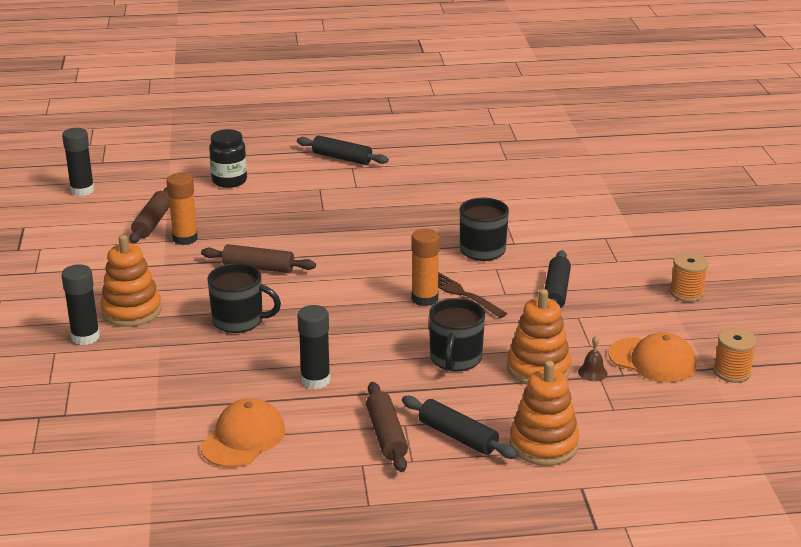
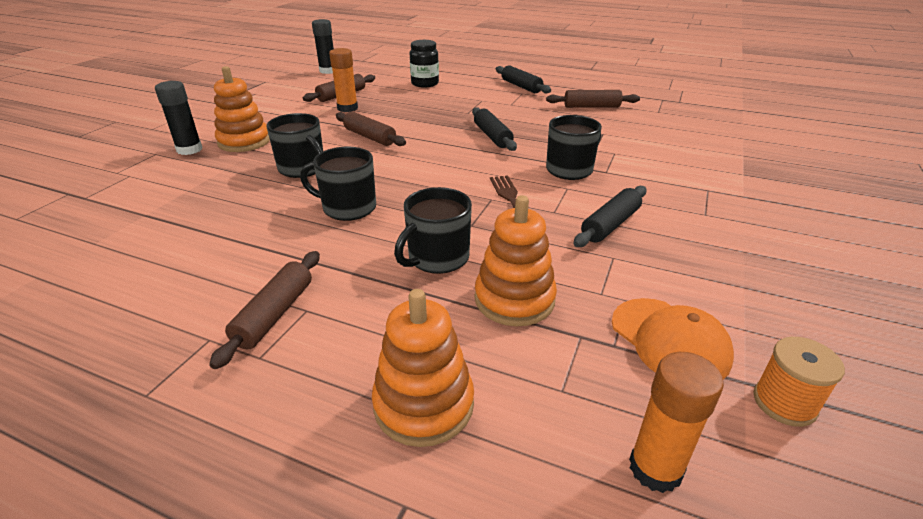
camera: 30 degrees right, 5 degrees up
orange cap [201,398,285,468] -> none
black glue stick [298,305,331,389] -> none
black rolling pin [402,396,518,459] -> black rolling pin moved to [472,107,517,151]
orange glue stick [411,229,440,306] -> orange glue stick moved to [629,352,724,493]
brown bell [578,336,608,381] -> none
orange spool [670,253,708,302] -> none
none -> black mug [300,147,376,221]
none -> brown rolling pin [546,90,640,108]

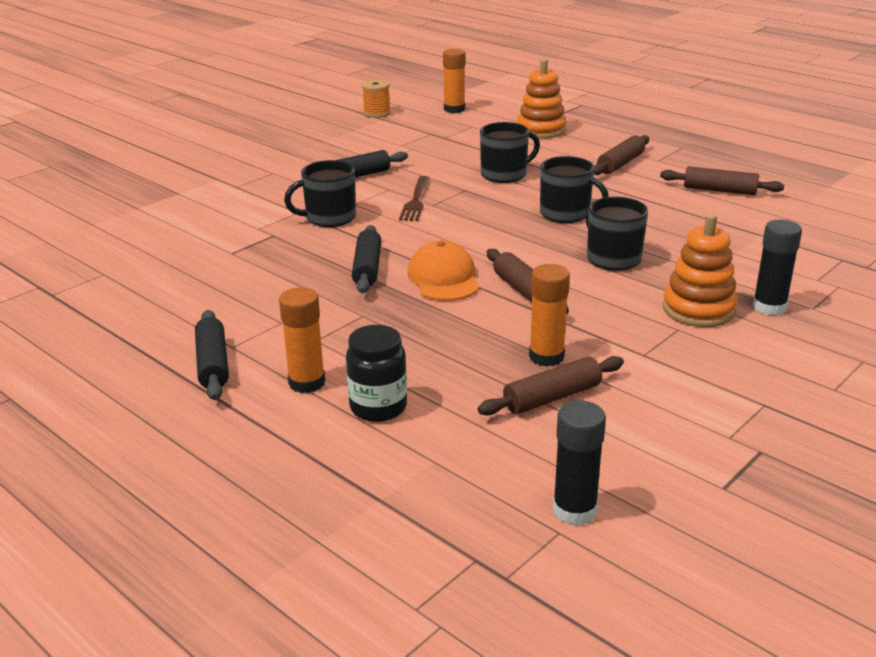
camera: 160 degrees left, 5 degrees down
orange stacking toy [475,195,557,326] -> none
brown rolling pin [546,90,640,108] -> brown rolling pin moved to [660,166,784,195]
orange cap [612,298,734,380] -> orange cap moved to [407,240,479,301]
none -> orange glue stick [279,287,325,393]

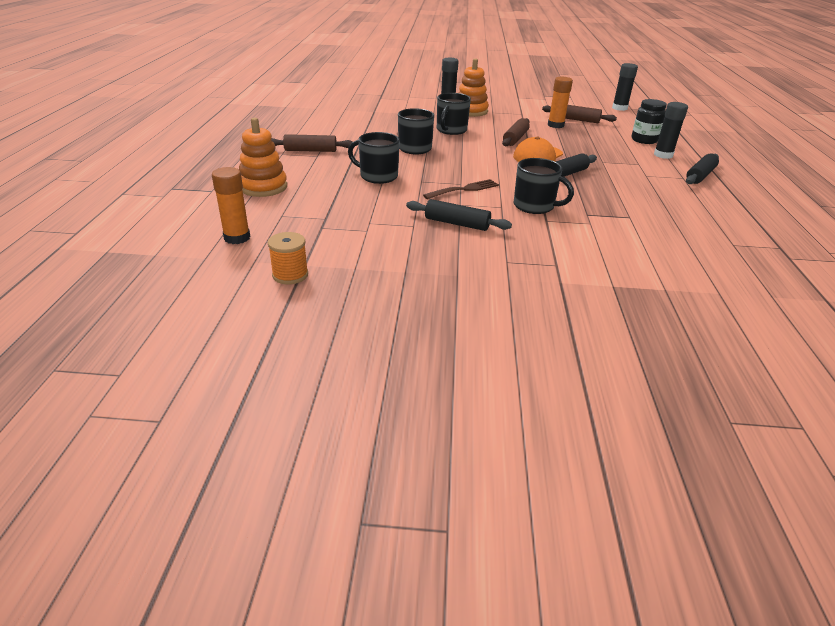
camera: 130 degrees left, 5 degrees up
orange glue stick [279,287,325,393] -> black glue stick [654,102,688,159]
brown rolling pin [660,166,784,195] -> none

